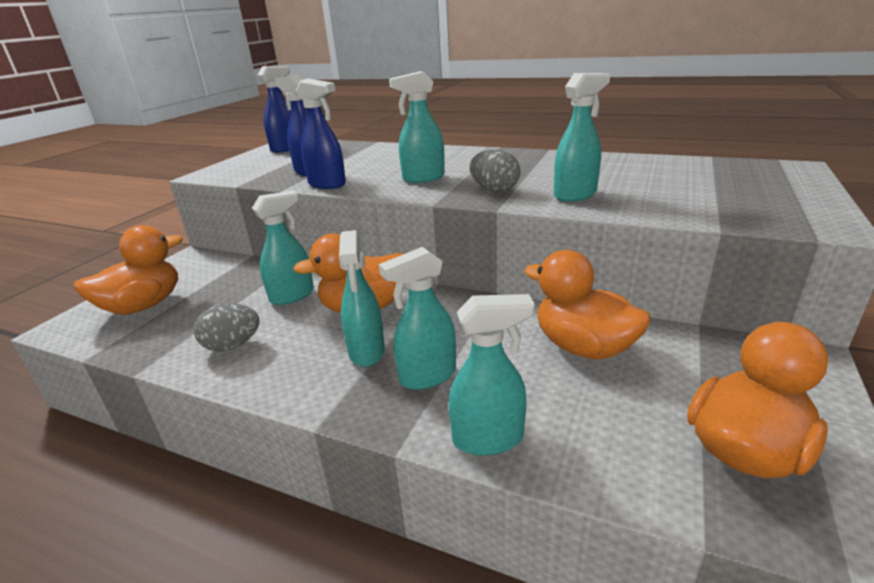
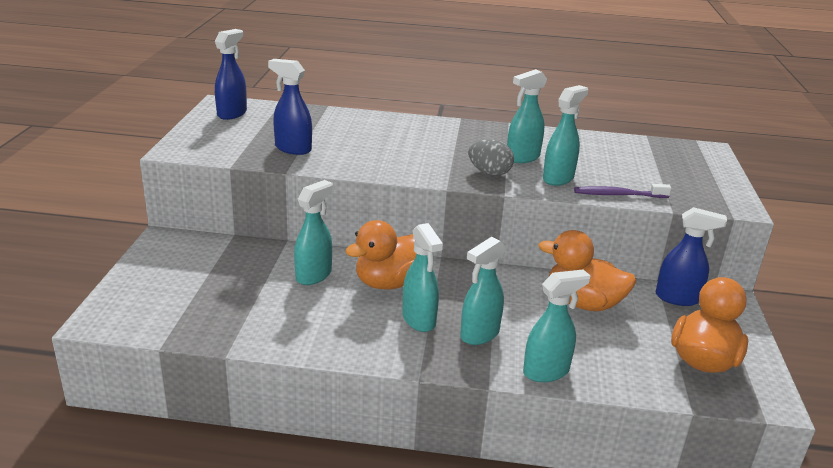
camera: 20 degrees left, 0 degrees up
orange duck [74,225,183,315] -> none
grey egg [194,303,260,352] -> none
blue spray bottle [296,78,346,189] -> blue spray bottle moved to [656,207,727,306]
turquoise spray bottle [389,71,445,183] -> turquoise spray bottle moved to [507,69,547,163]
none -> purple toothbrush [574,184,671,198]

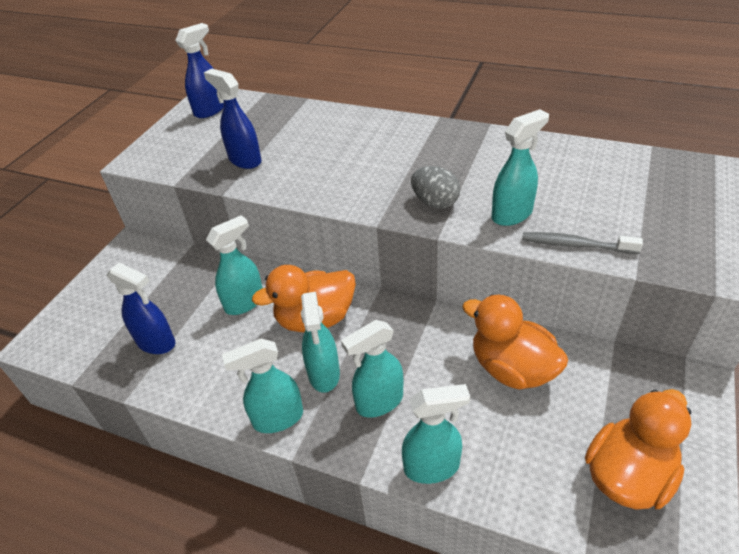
camera: 20 degrees right, 15 degrees up
turquoise spray bottle [507,69,547,163] -> turquoise spray bottle moved to [222,338,303,433]
purple toothbrush [574,184,671,198] -> grey toothbrush [522,232,643,254]
blue spray bottle [656,207,727,306] -> blue spray bottle moved to [107,262,175,354]

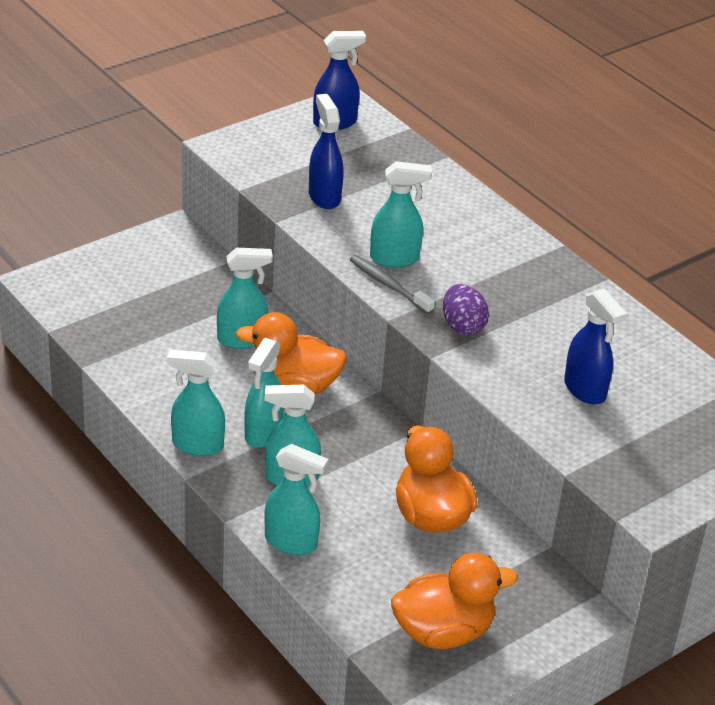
camera: 25 degrees right, 5 degrees down
blue spray bottle [107,262,175,354] -> blue spray bottle moved to [564,288,627,405]
grey egg [411,166,460,209] -> purple egg [443,284,489,335]
turquoise spray bottle [492,109,549,226] -> turquoise spray bottle moved to [370,161,432,267]
grey toothbrush [522,232,643,254] -> grey toothbrush moved to [350,255,435,314]

